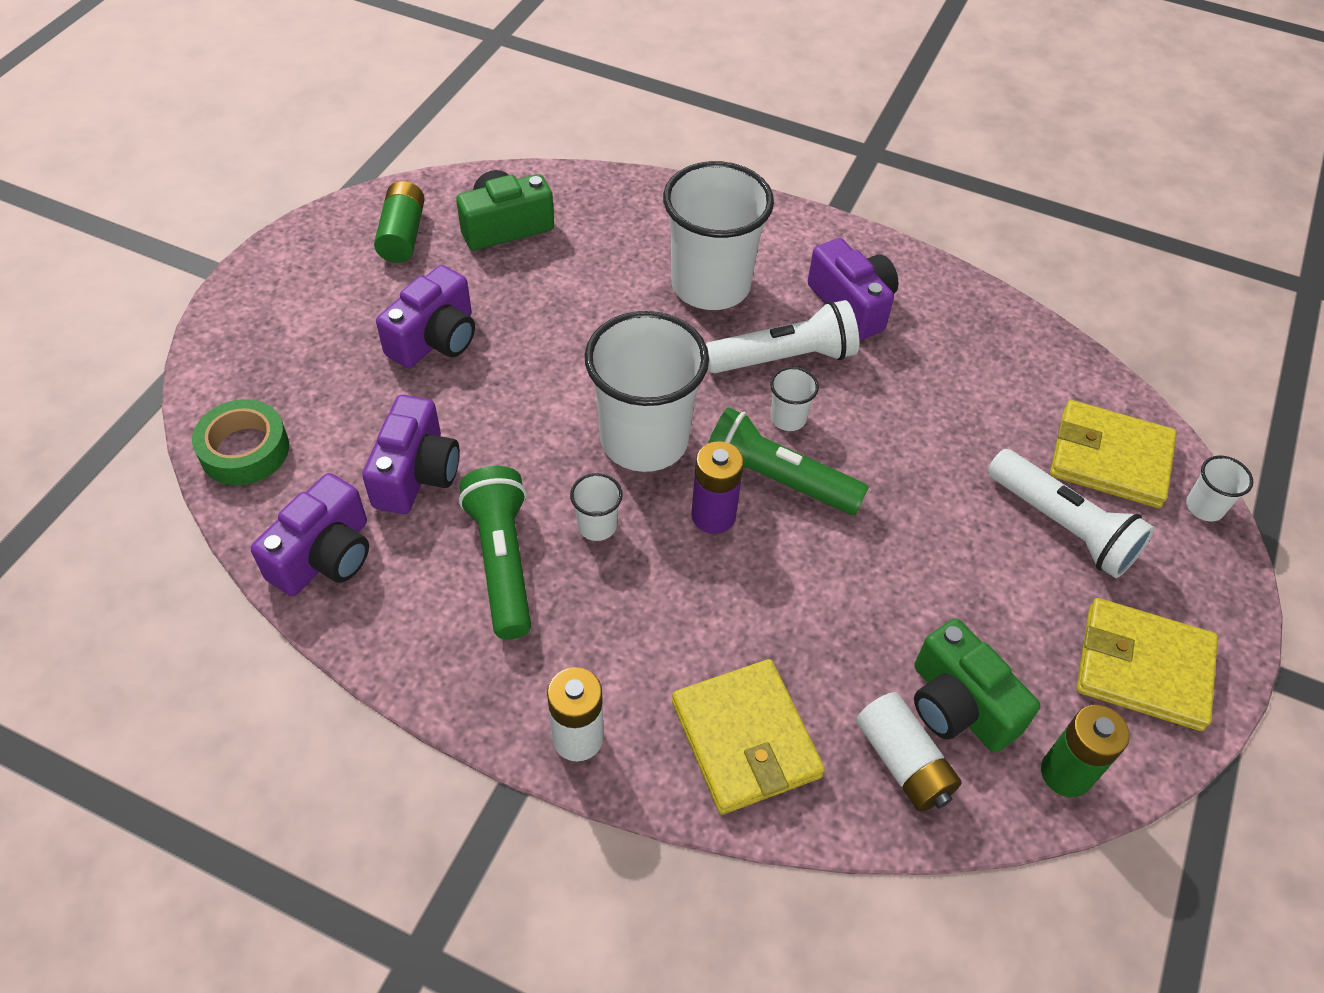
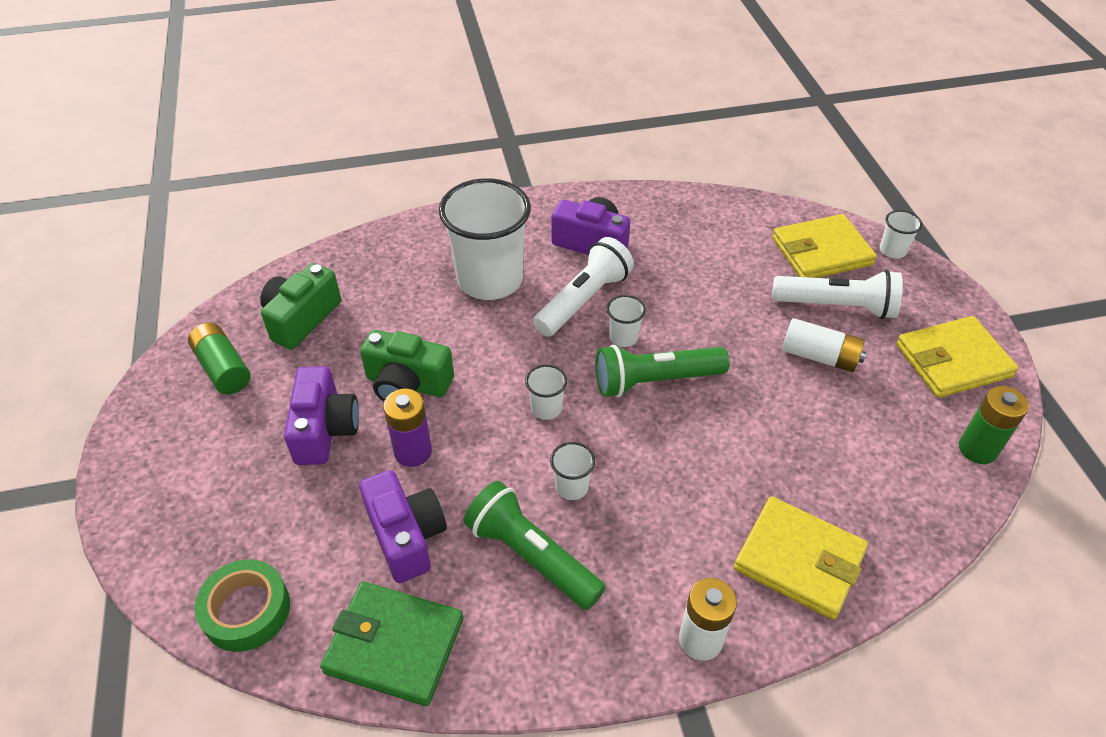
camera: 35 degrees left, 5 degrees down
purple camera [251,473,369,596] -> green wallet [320,581,463,706]
white cup [584,311,709,472] -> white cup [525,365,567,420], size x0.42
purple battery [691,441,744,534] -> purple battery moved to [383,389,432,467]
white battery [856,692,962,812] -> white battery moved to [782,318,866,372]
green camera [914,618,1040,753] -> green camera moved to [360,330,454,401]

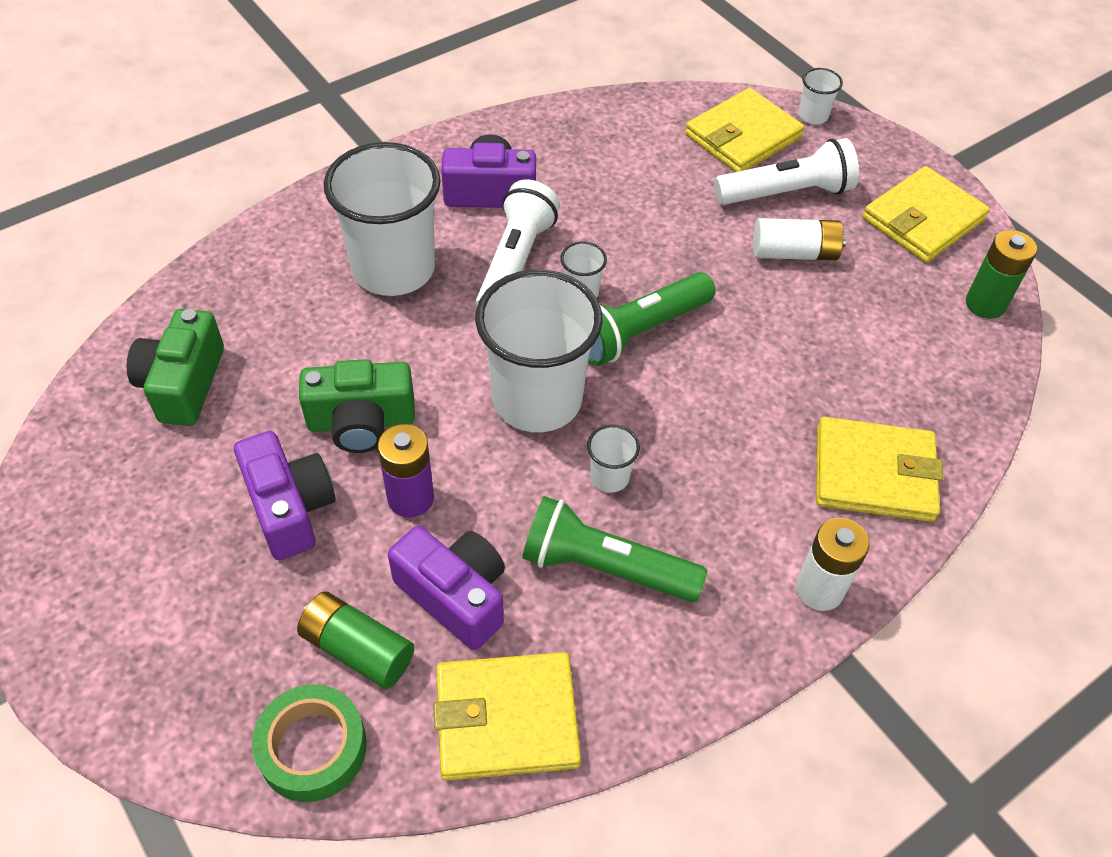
camera: 25 degrees left, 5 degrees up
green battery [188,323,250,395] -> green battery moved to [297,592,414,689]
green wallet [320,581,463,706] -> yellow wallet [433,652,581,781]
white cup [525,365,567,420] -> white cup [475,270,603,432], size x2.39

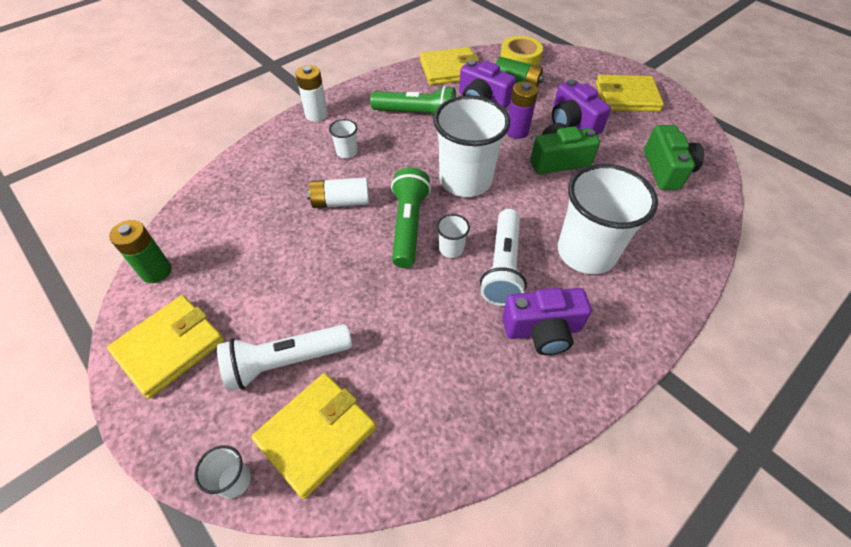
camera: 175 degrees right, 0 degrees up
green tape [252,684,367,802] -> yellow tape [500,36,543,66]
white cup [587,424,640,493] -> white cup moved to [329,119,357,158]
green flashlight [588,272,716,366] -> green flashlight turned 45 degrees counterclockwise [391,168,431,268]
white battery [753,218,846,260] -> white battery moved to [307,177,369,208]
yellow wallet [816,417,943,522] -> yellow wallet moved to [596,75,664,112]

